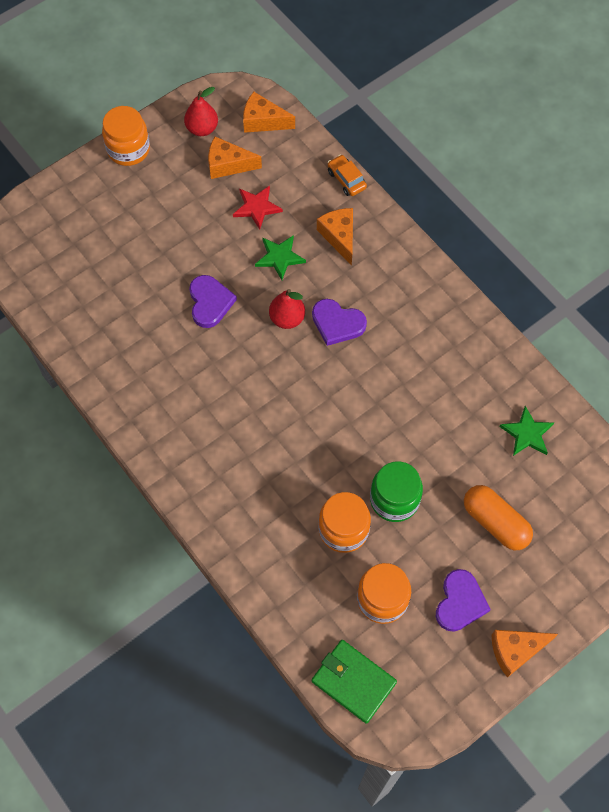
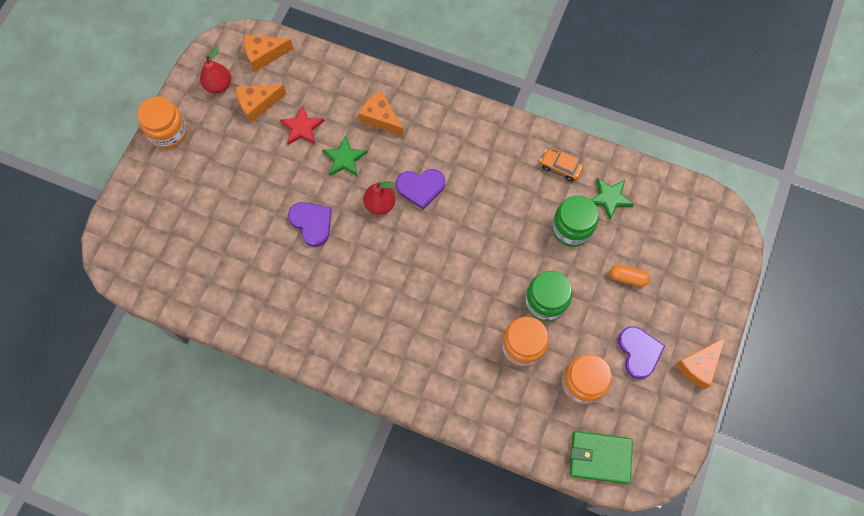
camera: 30 degrees left, 5 degrees up
orange car [328,155,367,196] -> orange car moved to [540,149,584,182]
orange capsule [464,485,533,550] -> orange capsule [610,264,650,287], size x0.59
none -> green jar [552,195,598,247]

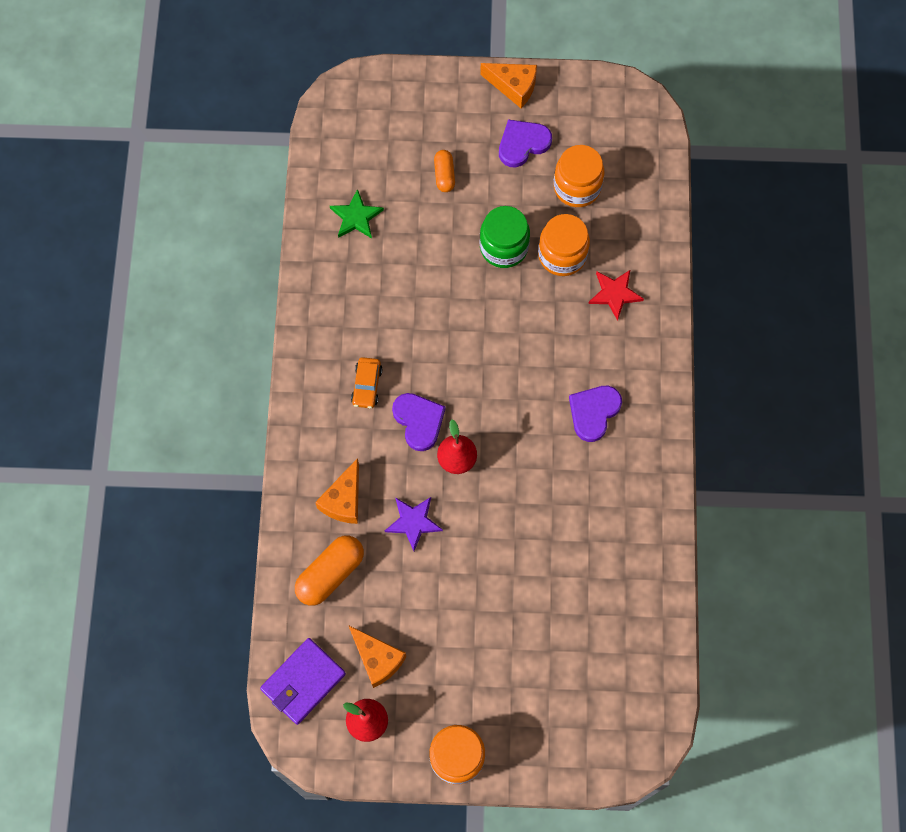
camera: 110 degrees left, 0 degrees up
orange cheese [244,35,294,72] -> purple wallet [260,638,346,725]
red star [280,105,324,145] -> red star moved to [588,270,644,321]
purple heart [288,202,332,247] -> purple heart moved to [569,386,622,442]
green star [322,135,368,176] -> purple star [385,497,443,551]
orange car [540,149,584,182] -> orange car moved to [351,357,383,408]
green jar [552,195,598,247] -> none
green wallet [570,431,633,484] -> none
none -> orange capsule [295,536,364,606]

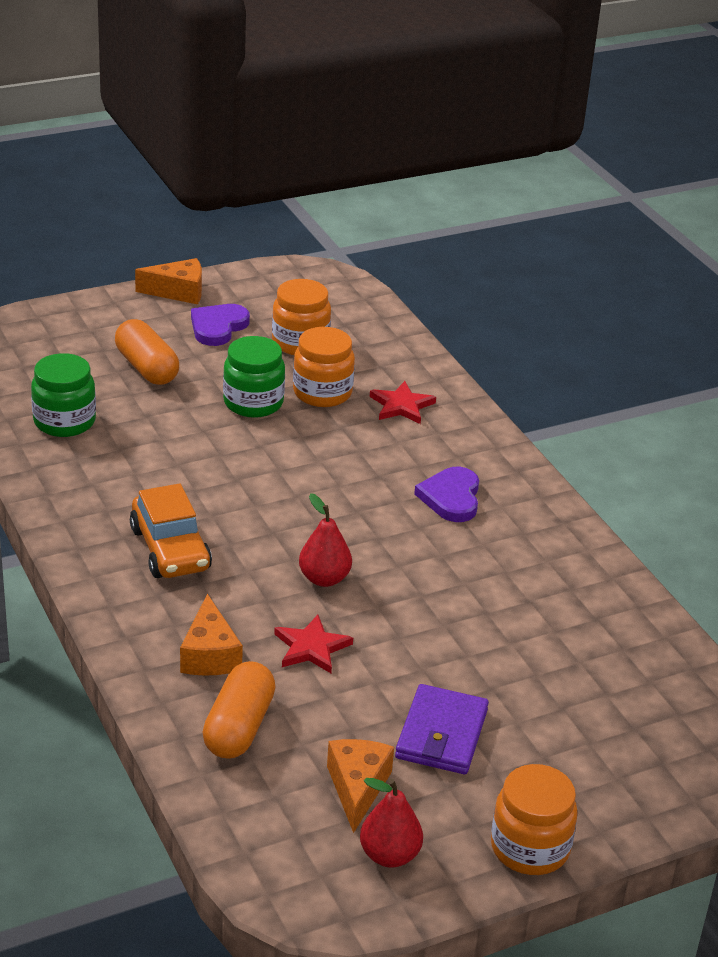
camera: 30 degrees left, 35 degrees down
purple wallet [260,638,346,725] -> purple wallet moved to [395,684,489,774]
green star [330,189,384,239] -> green jar [31,353,96,437]
orange cheese [348,625,406,688] -> orange cheese turned 105 degrees counterclockwise [327,739,394,833]
orange car [351,357,383,408] -> orange car [130,483,212,578], size x1.69
purple star [385,497,443,551] -> red star [274,615,353,673]
purple heart [392,393,446,451] -> none
orange capsule [434,150,455,192] -> orange capsule [115,319,179,385], size x1.69

